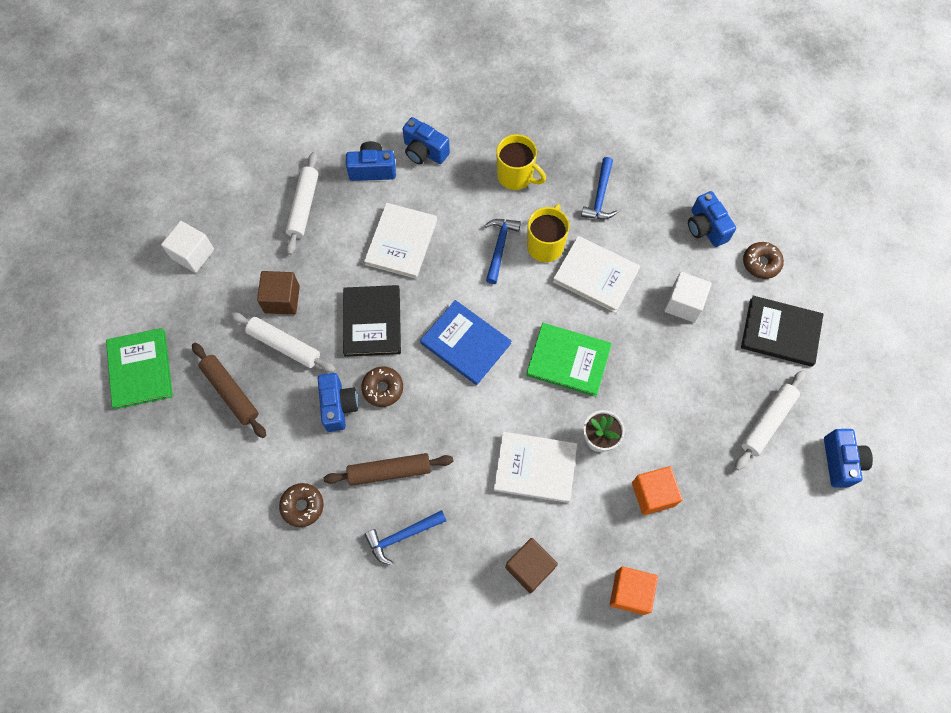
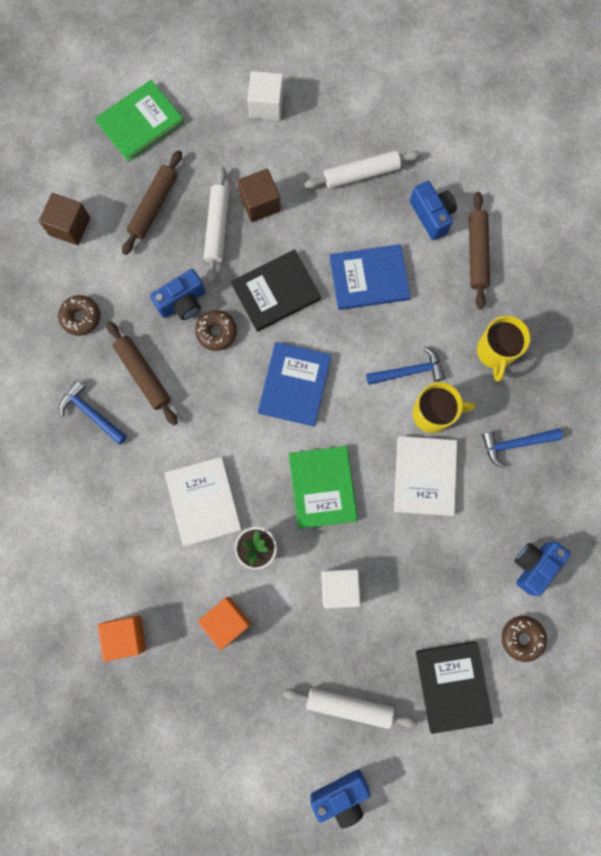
camera: 65 degrees right, 10 degrees up
white book [364,203,437,279] -> blue book [330,244,410,310]
blue camera [402,117,450,164] -> brown rolling pin [469,192,490,309]
brown cube [505,538,558,593] -> brown cube moved to [39,193,90,245]
white cube [664,272,712,322] -> white cube moved to [321,569,361,609]

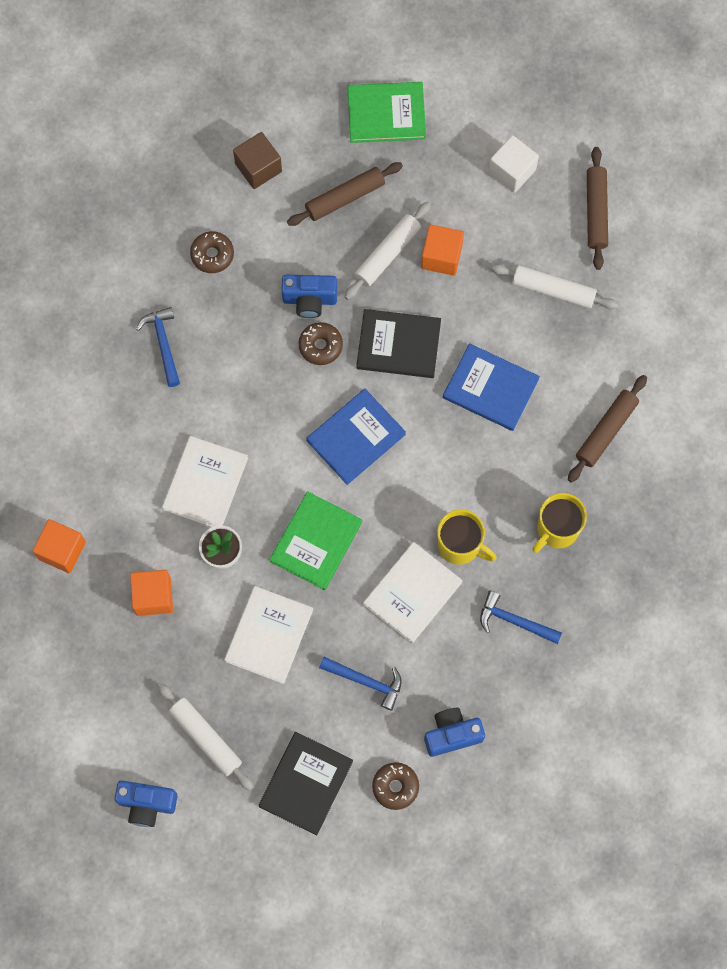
camera: 35 degrees right, 5 degrees down
brown rolling pin [106,321,178,425] -> brown rolling pin moved to [587,147,608,270]
brown cube [237,169,281,222] -> orange cube [421,225,464,276]
white cube [321,569,361,609] -> white book [224,586,313,684]
blue hammer [366,346,445,385] -> blue hammer moved to [319,657,402,710]
blue camera [410,181,457,240] -> none

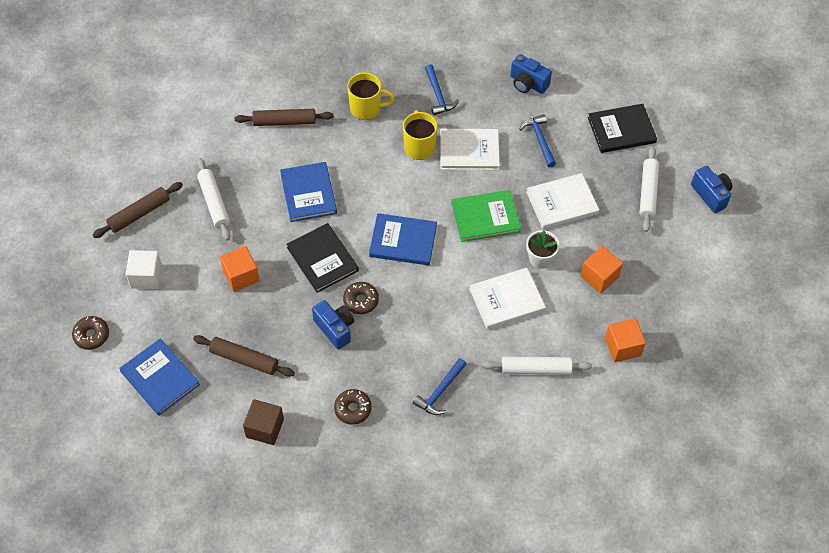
camera: 130 degrees left, 15 degrees down
white rolling pin [344,202,431,300] -> white rolling pin moved to [482,357,592,374]
green book [348,82,426,143] -> blue book [119,338,200,416]
brown donut [372,762,419,810] -> brown donut moved to [72,316,109,350]

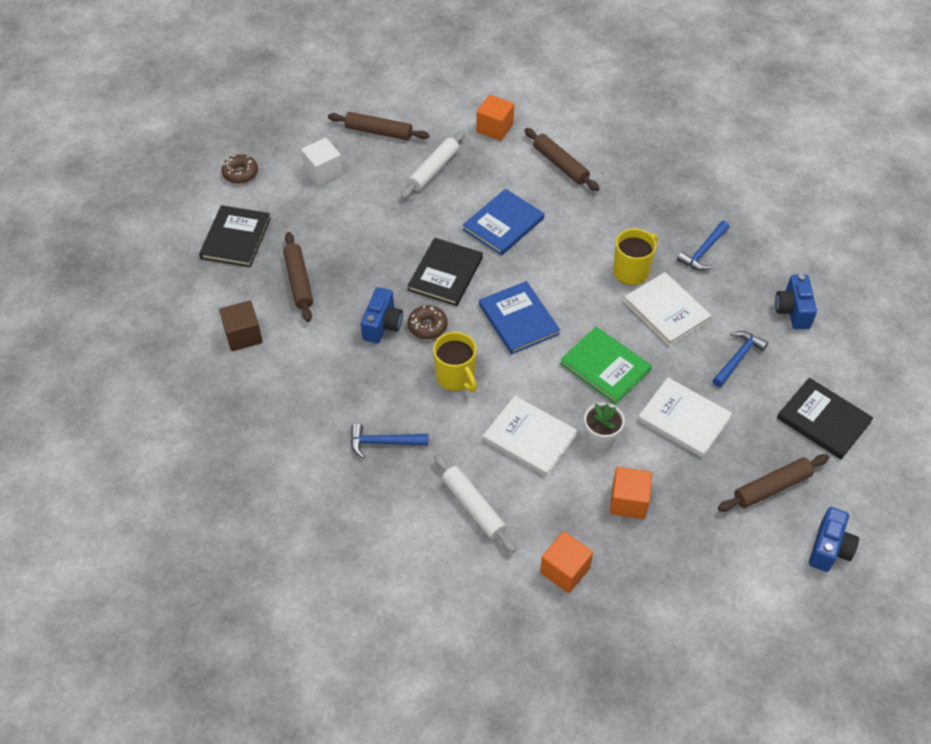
camera: 55 degrees right, 5 degrees down
blue book [119,338,200,416] -> black book [199,205,271,267]
orange cube [220,246,259,292] -> orange cube moved to [476,95,514,141]
brown donut [334,389,372,425] -> none
yellow mug [347,72,395,120] -> yellow mug moved to [433,332,477,392]
white rolling pin [639,147,659,232] -> brown rolling pin [718,454,829,512]

